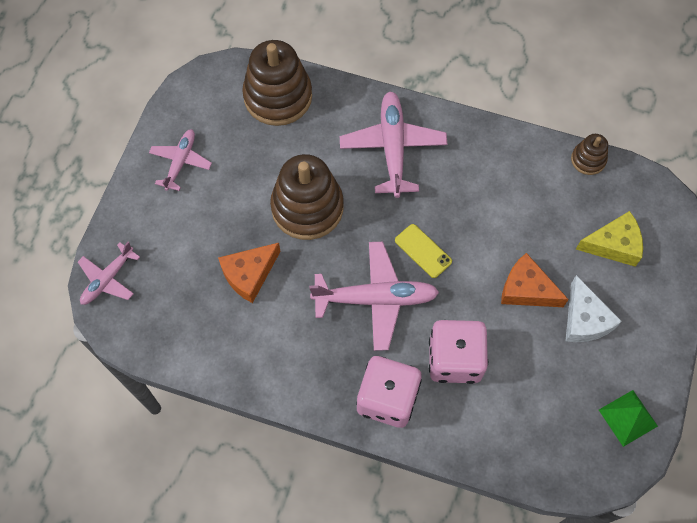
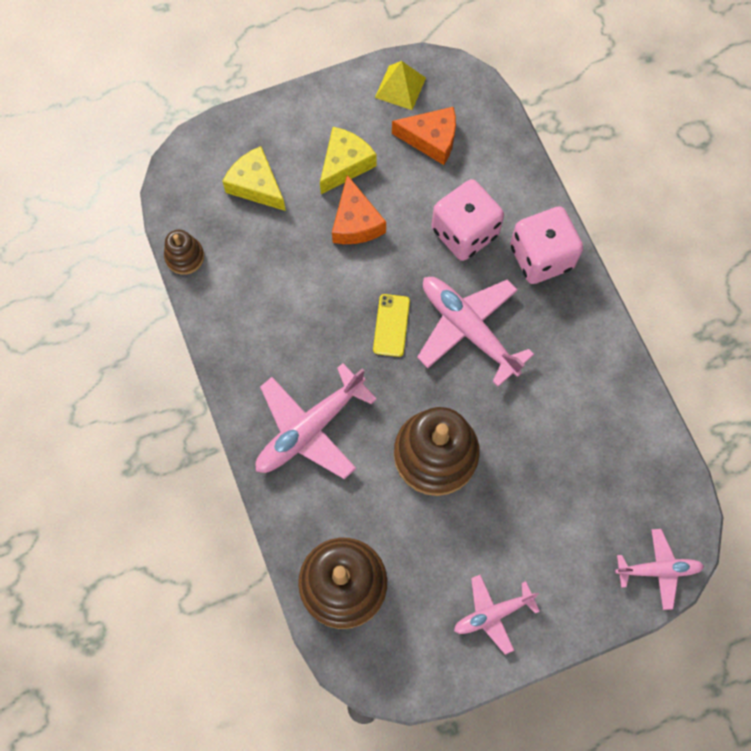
camera: 130 degrees left, 5 degrees up
orange cheese [218,243,281,303] -> orange cheese moved to [392,107,456,165]
white cheese [566,275,622,342] -> yellow cheese [320,127,377,194]
green pyramid [599,390,658,447] -> yellow pyramid [375,61,426,110]

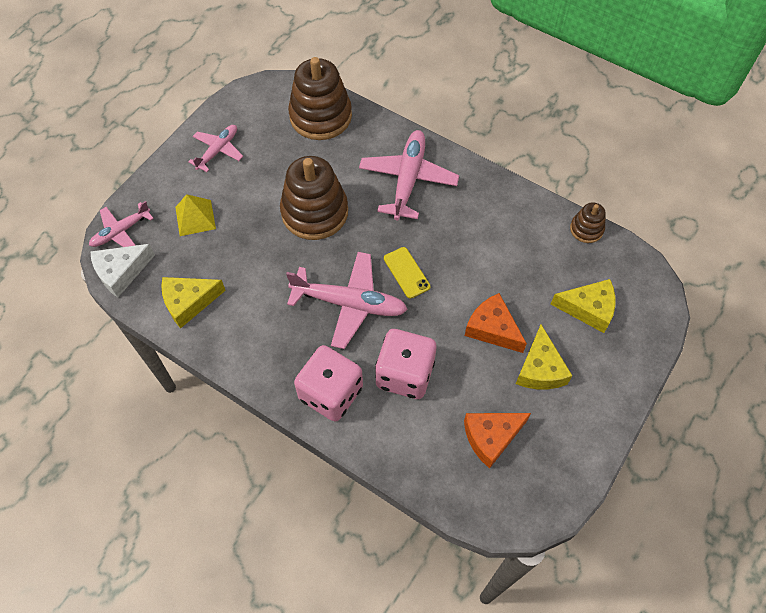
camera: 145 degrees right, 10 degrees down
yellow pyramid [375,61,426,110] -> yellow pyramid moved to [175,194,216,236]
none -> white cheese [90,244,155,297]
none -> yellow cheese [161,277,226,329]

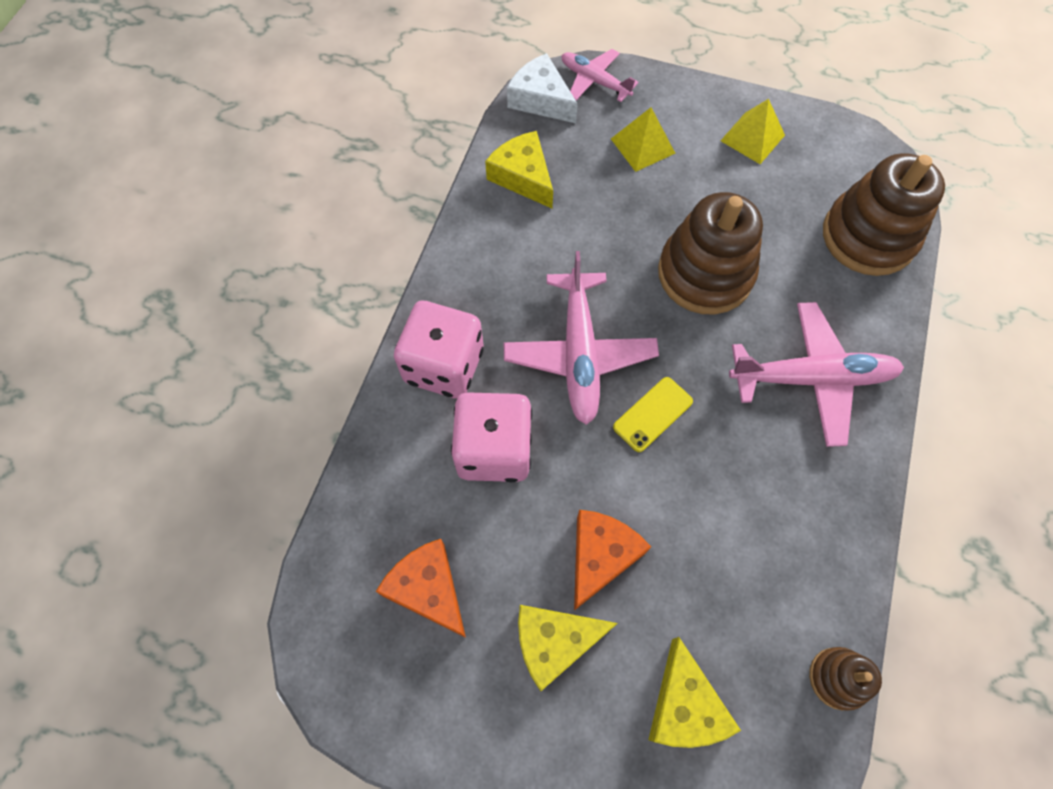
camera: 75 degrees right, 5 degrees up
pink plane [188,125,243,172] -> yellow pyramid [720,99,785,164]

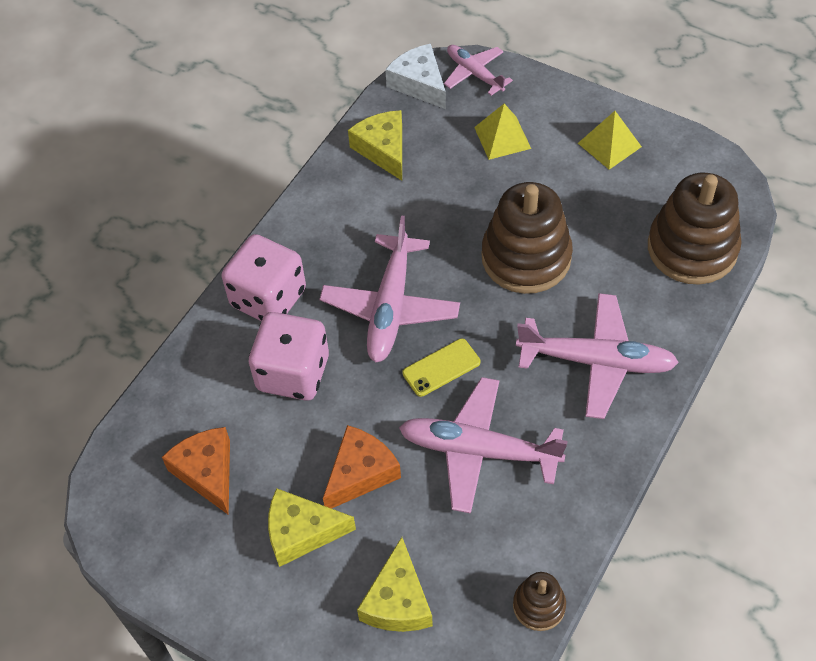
camera: 15 degrees right, 10 degrees down
none -> pink plane [399,377,568,514]

